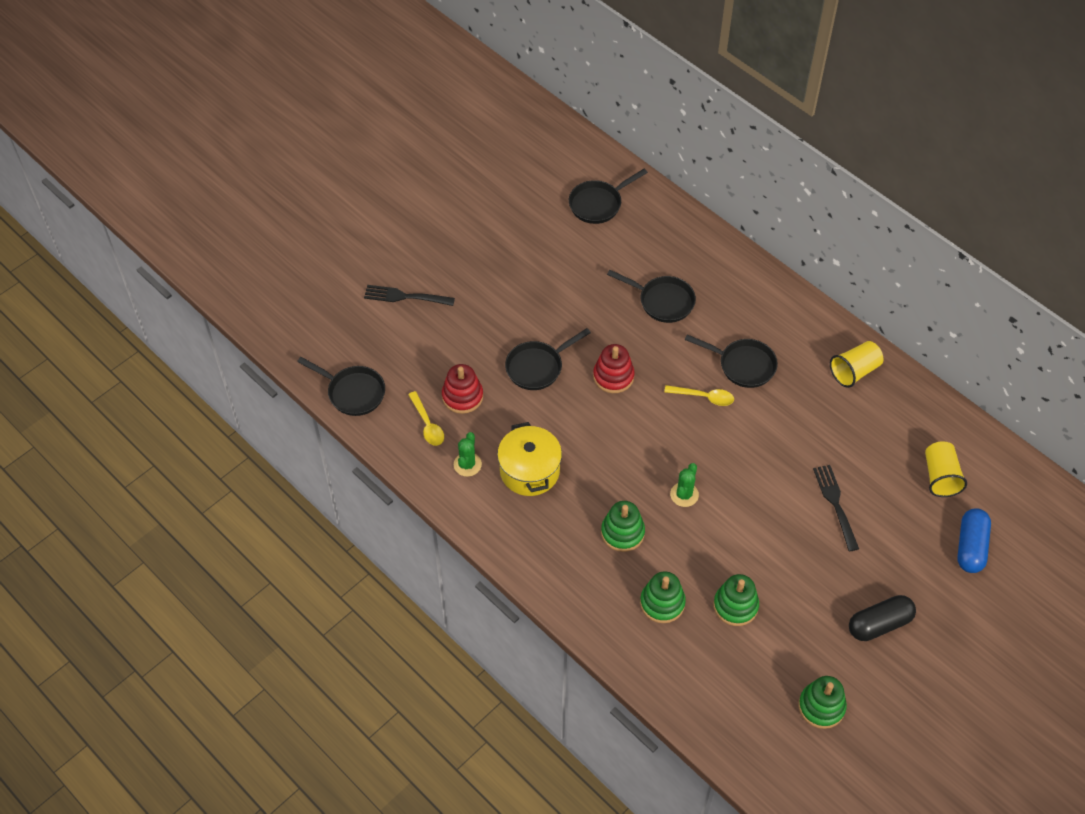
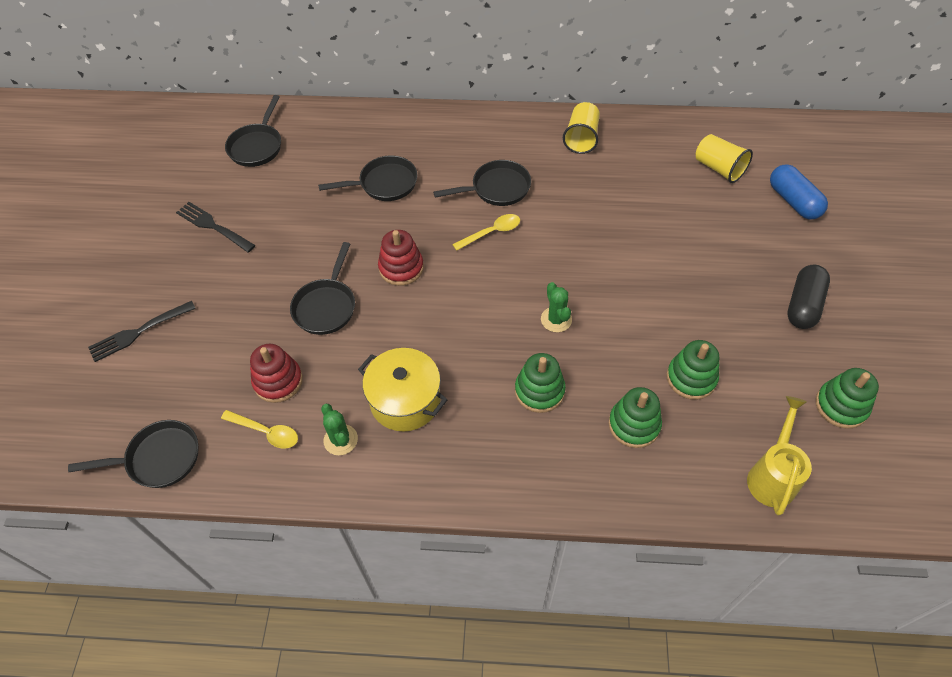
camera: 40 degrees left, 0 degrees up
black fork [813,465,859,552] -> black fork moved to [176,202,255,253]
none -> yellow watering can [747,396,812,516]

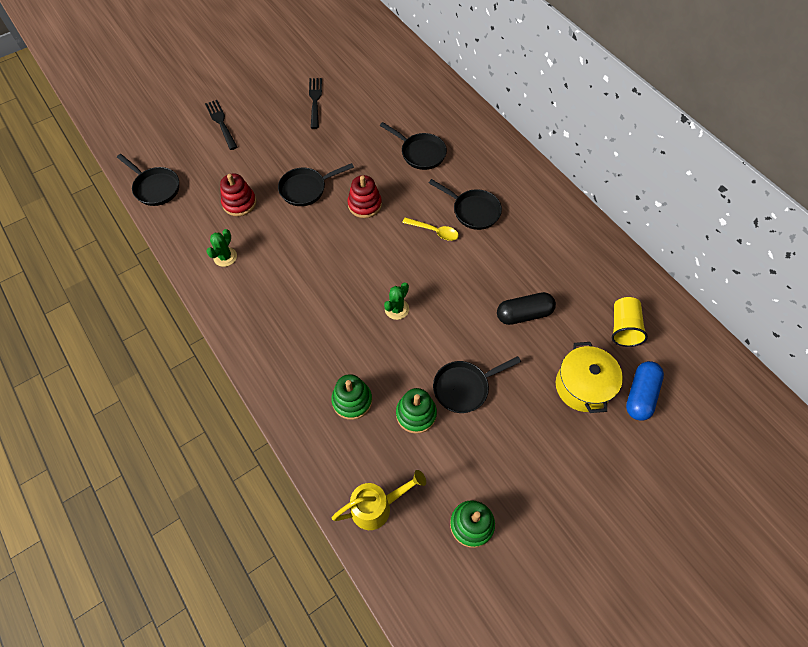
camera: 50 degrees right, 5 degrees up
black fork [88,301,196,362] -> black fork turned 45 degrees clockwise [205,100,237,150]
yellow spoon [221,410,298,449] -> none
black pan [225,95,281,167] -> black pan moved to [433,356,521,413]
yellow pot [358,348,447,432] -> yellow pot moved to [556,342,623,413]
green stacking toy [515,353,566,413] -> none
yellow cup [563,102,600,154] -> none
black capsule [787,265,830,329] -> black capsule moved to [497,292,556,325]

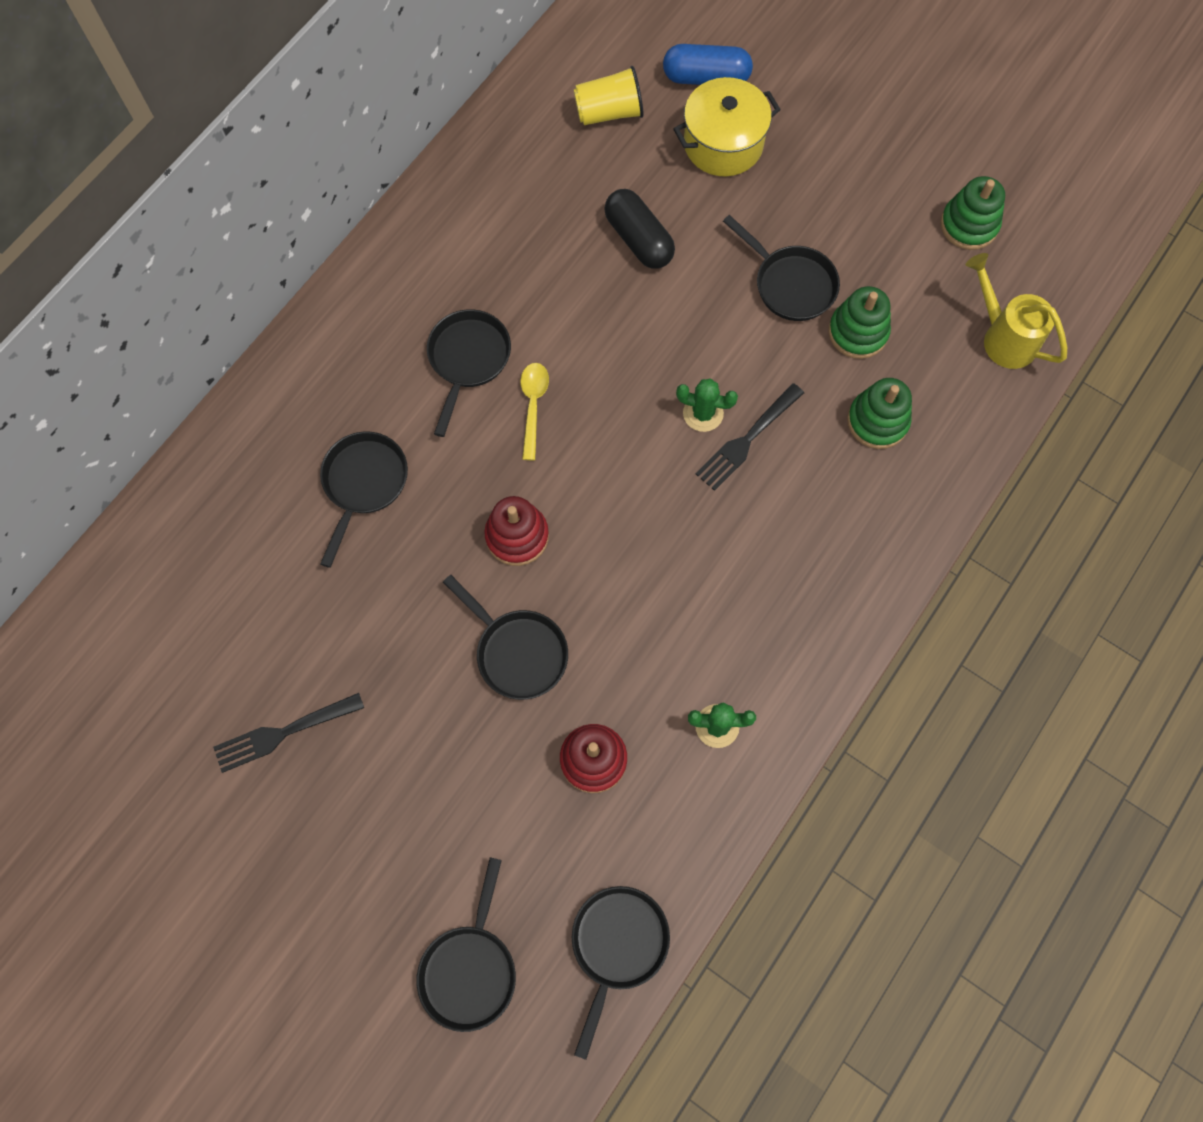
camera: 110 degrees left, 10 degrees up
black fork [205,100,237,150] -> black fork moved to [696,383,804,491]
none -> black pan [416,857,516,1032]

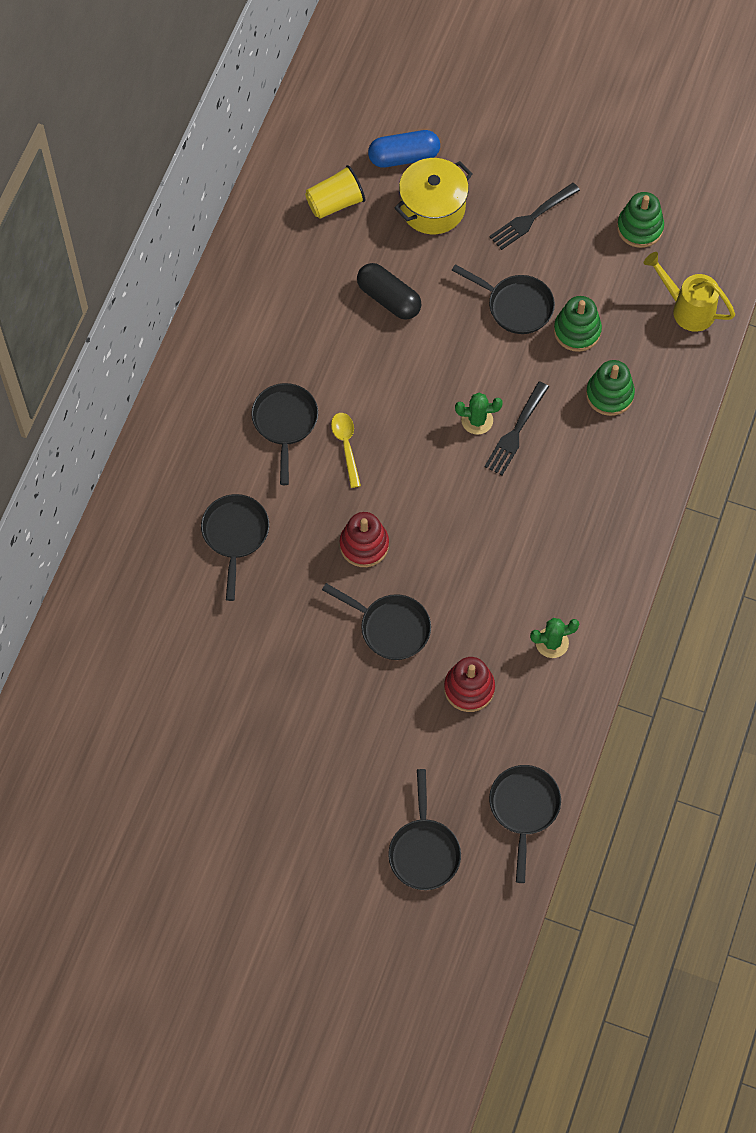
camera: 15 degrees left, 5 degrees down
black fork [213,693,364,773] -> black fork moved to [489,183,580,250]

